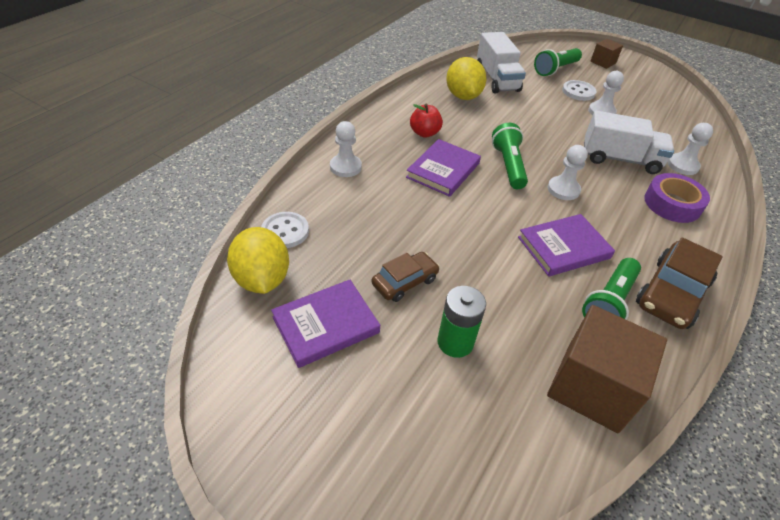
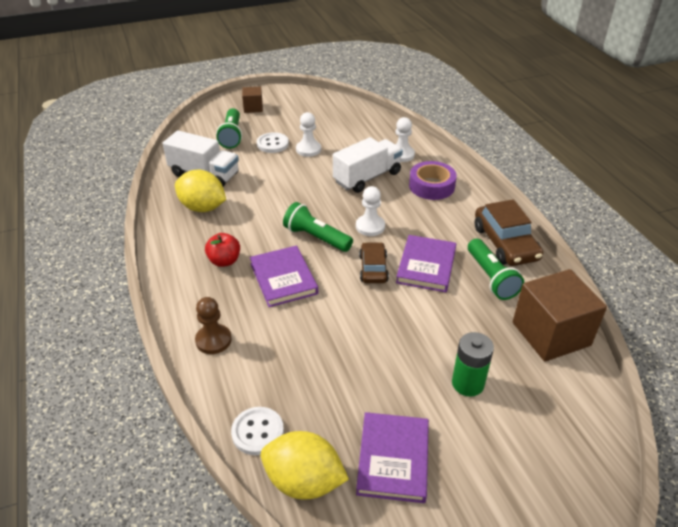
camera: 50 degrees left, 5 degrees down
white pawn [330,121,362,177] -> brown pawn [195,297,232,354]
brown car [372,252,440,302] -> brown car moved to [359,242,389,283]

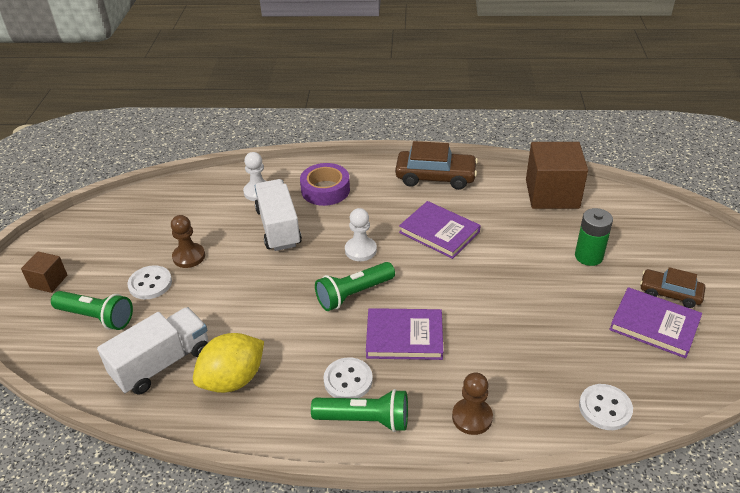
camera: 65 degrees left, 0 degrees up
red apple [205,233,240,267] -> white button [323,357,373,398]
yellow lemon [261,431,349,500] -> none
white pawn [296,112,321,157] -> brown pawn [171,215,205,268]
brown car [359,242,389,283] -> brown car moved to [640,267,705,308]
green flashlight [468,239,524,300] -> green flashlight moved to [311,389,408,432]

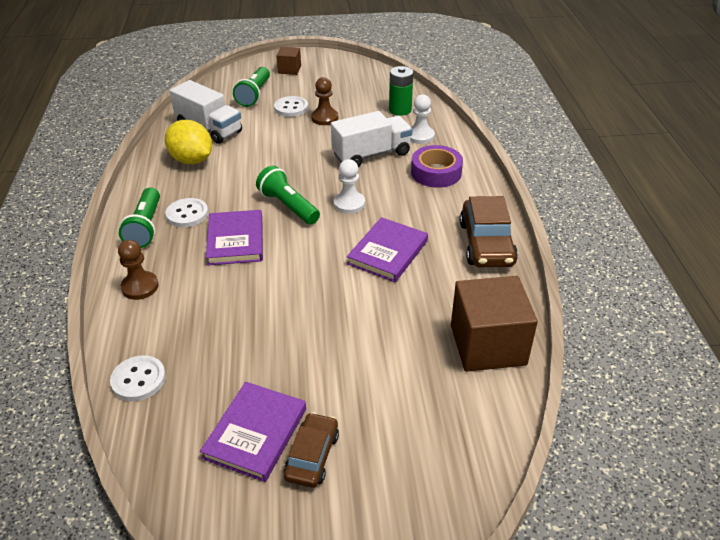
camera: 80 degrees right, 0 degrees up
green battery [575,208,613,266] -> green battery moved to [389,66,413,116]

